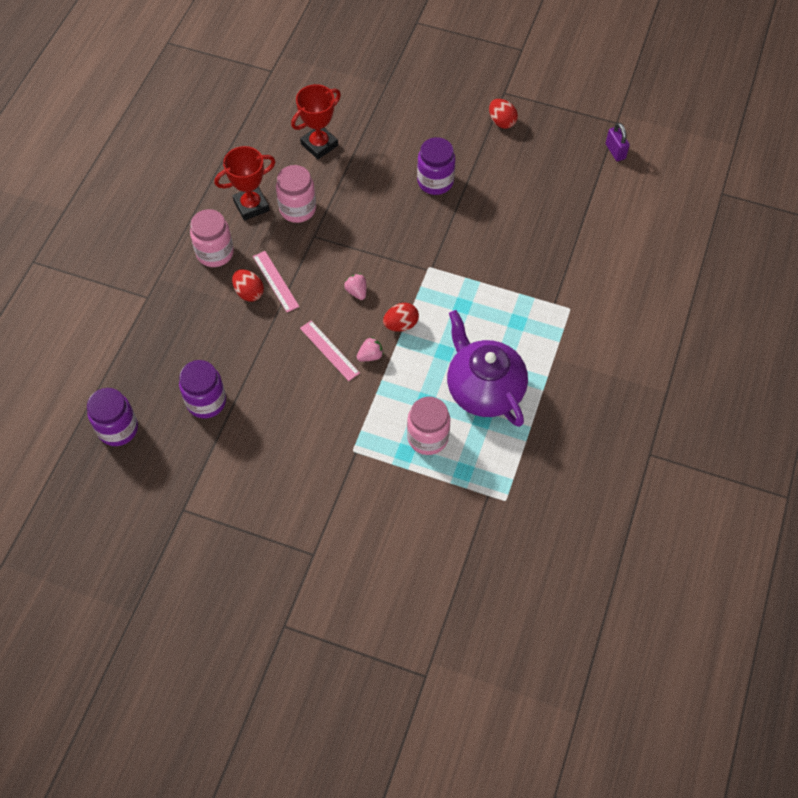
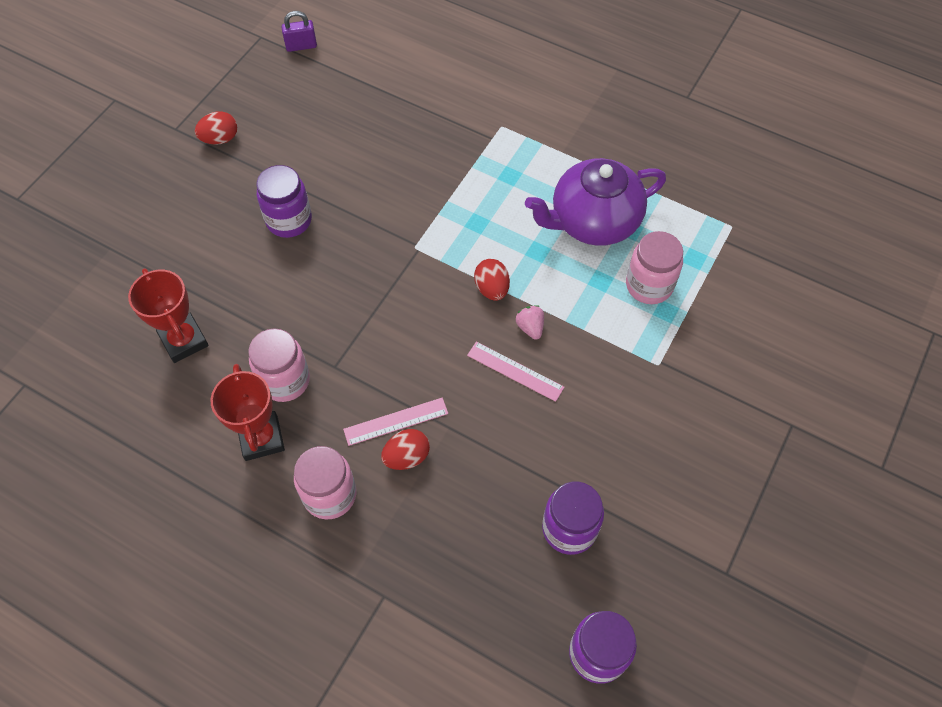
camera: 80 degrees left, 0 degrees up
pink ruler [300,321,360,381] -> pink ruler turned 60 degrees clockwise [467,342,564,402]
pink strawberry [344,274,367,300] -> none

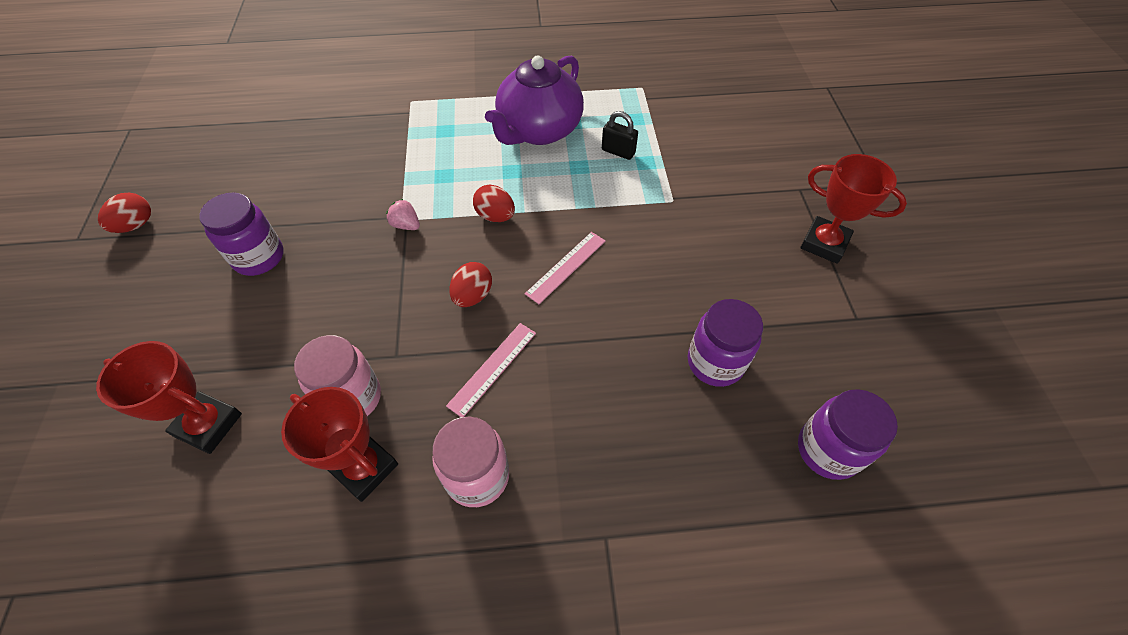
camera: 35 degrees left, 5 degrees down
purple padlock [281,11,317,52] -> none
red egg [381,429,430,470] -> red egg moved to [449,262,492,307]
pink ruler [467,342,564,402] -> pink ruler turned 45 degrees counterclockwise [525,232,606,304]
pink strawberry [516,305,544,340] -> pink strawberry moved to [386,199,420,230]
pink jar [626,231,683,304] -> black padlock [602,111,638,160]
none -> red trophy [800,154,907,264]

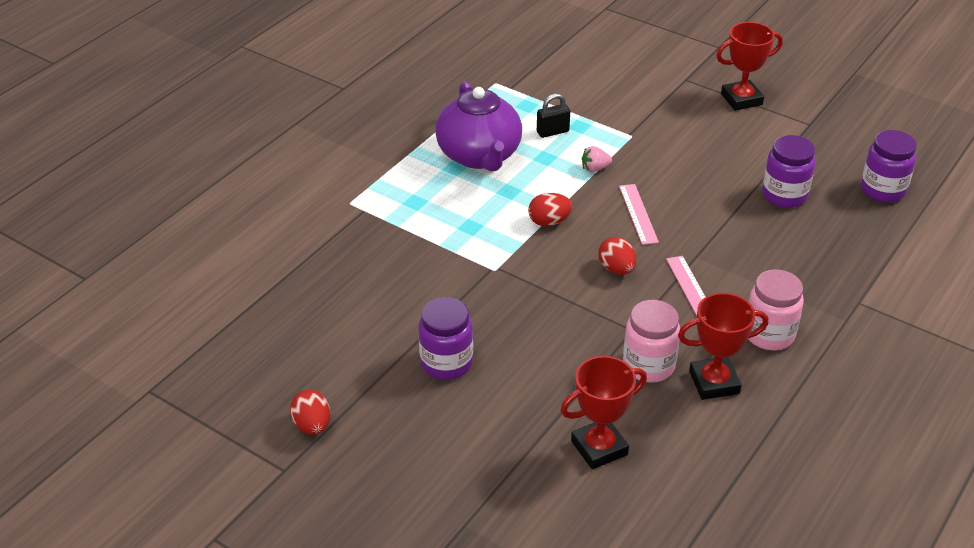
camera: 50 degrees left, 15 degrees down
pink strawberry [386,199,420,230] -> pink strawberry moved to [582,146,612,173]

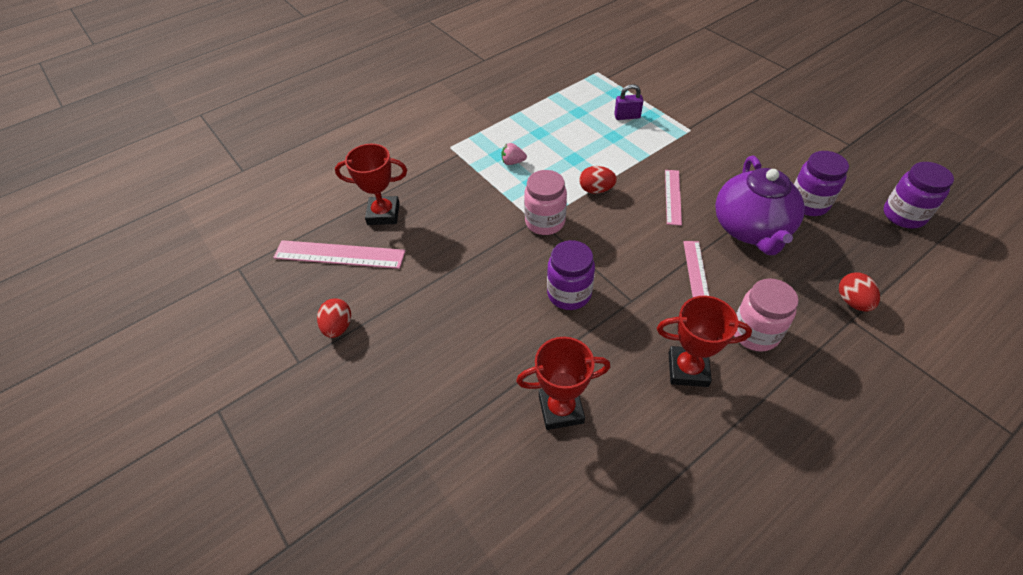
camera: 20 degrees right, 10 degrees up
purple jar [419,297,473,380] -> purple jar moved to [547,240,595,310]
purple teapot [435,81,522,172] -> purple teapot moved to [715,156,805,255]
black padlock [537,94,570,138] -> purple padlock [614,84,643,120]
pink strawberry [582,146,612,173] -> pink strawberry moved to [501,143,527,165]
red egg [599,237,636,275] -> red egg moved to [839,272,880,312]
pink jar [623,300,680,383] -> pink jar moved to [524,170,567,235]
red trophy [716,22,783,111] -> red trophy moved to [335,144,407,225]
none -> pink ruler [273,240,406,269]

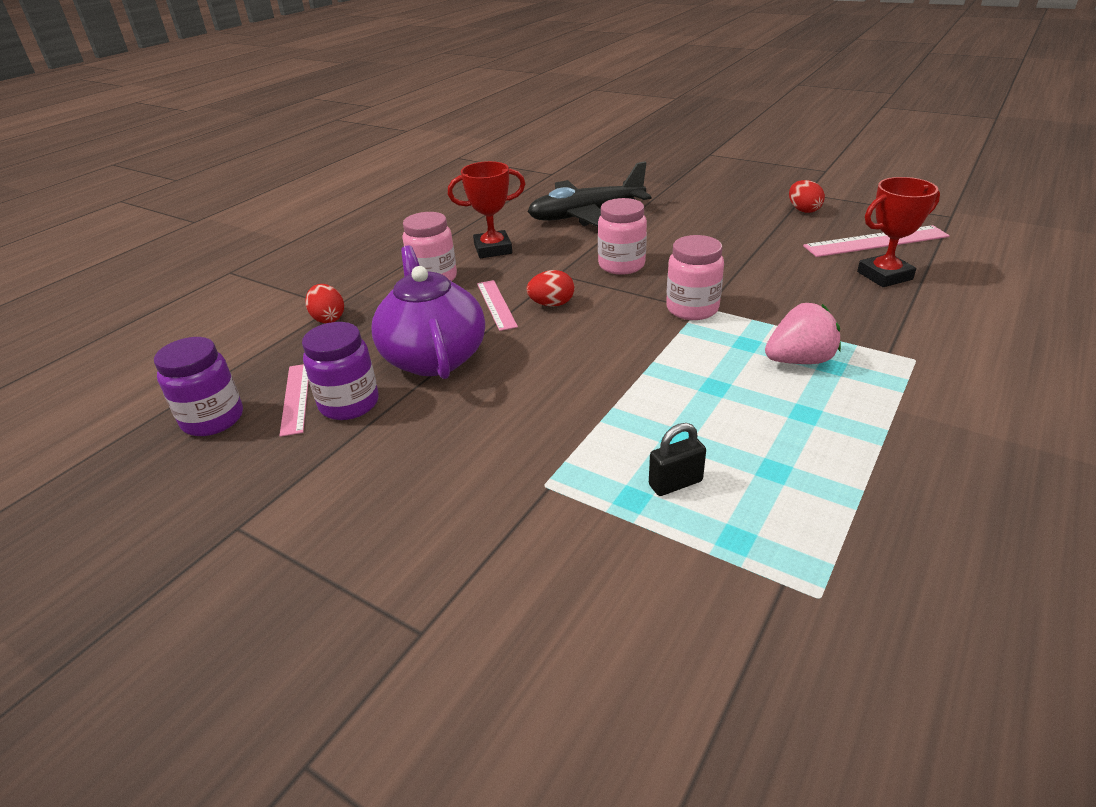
camera: 160 degrees right, 15 degrees down
pink strawberry [501,143,527,165] -> pink strawberry [765,303,841,364], size x1.79
red trophy [516,337,611,430] -> black plane [528,162,652,227]
purple jar [547,240,595,310] -> pink jar [598,198,647,275]
red egg [579,166,617,194] -> red egg moved to [527,270,575,307]
purple padlock [614,84,643,120] -> black padlock [649,423,706,496]
pink ruler [665,170,682,226] -> pink ruler moved to [279,364,309,437]

